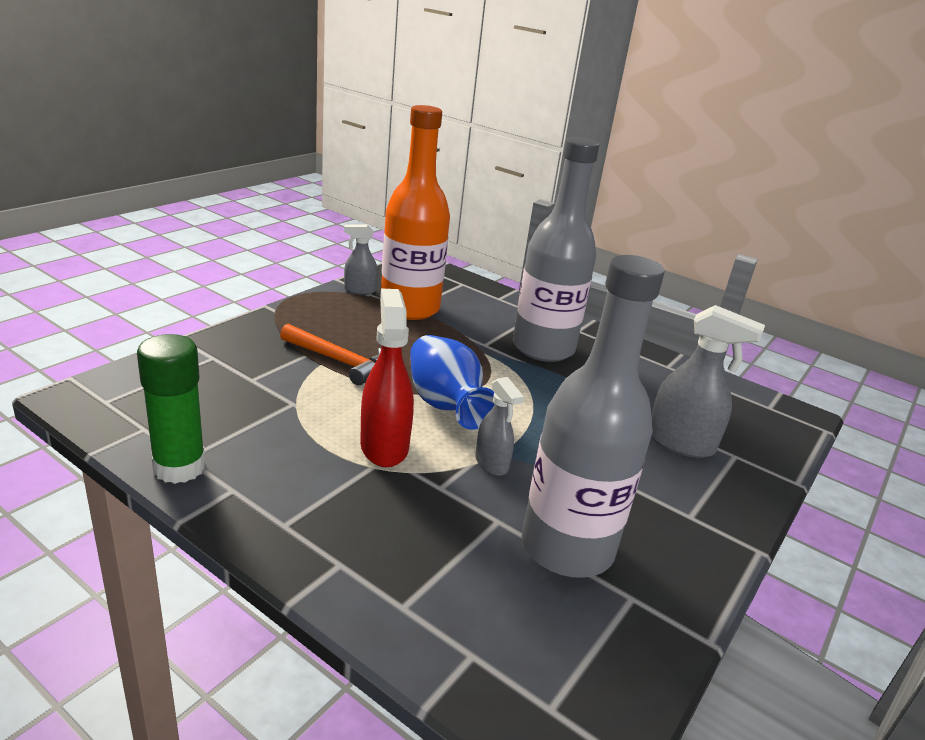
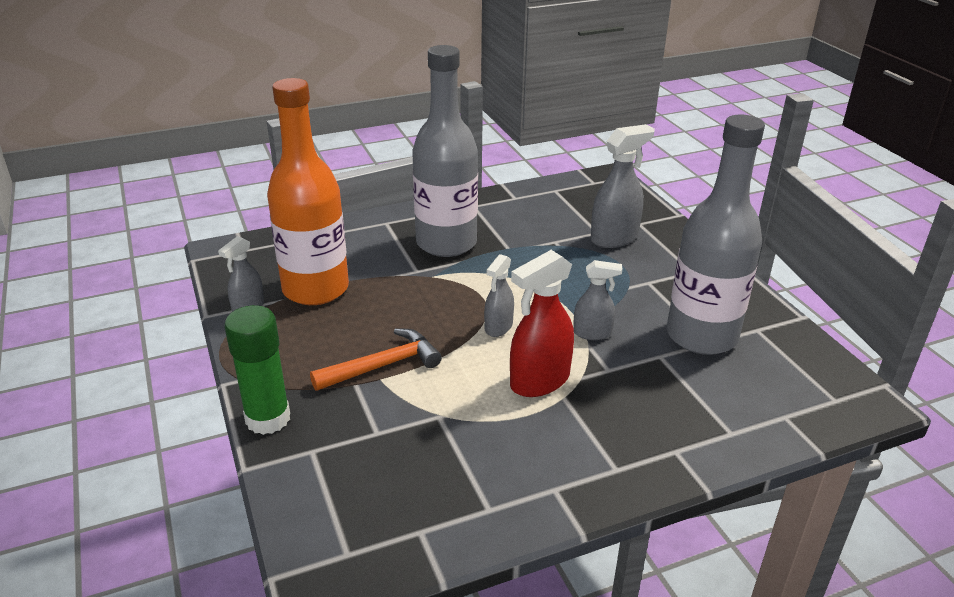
camera: 55 degrees left, 5 degrees up
green glue stick [137,334,206,484] -> green glue stick moved to [225,305,290,435]
red spray bottle [360,289,414,467] -> red spray bottle turned 60 degrees counterclockwise [510,250,574,397]
blue vase [410,335,494,430] -> grey spray bottle [484,254,514,337]

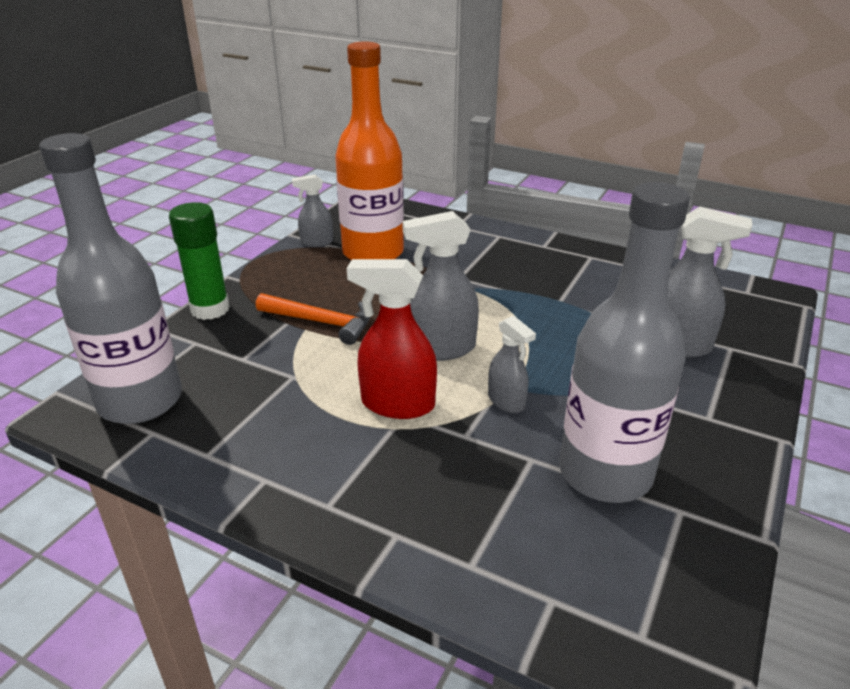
camera: 50 degrees right, 0 degrees up
grey bottle [412,45,478,257] -> grey bottle moved to [39,133,182,424]
grey spray bottle [484,254,514,337] -> grey spray bottle [402,211,479,361], size x1.65

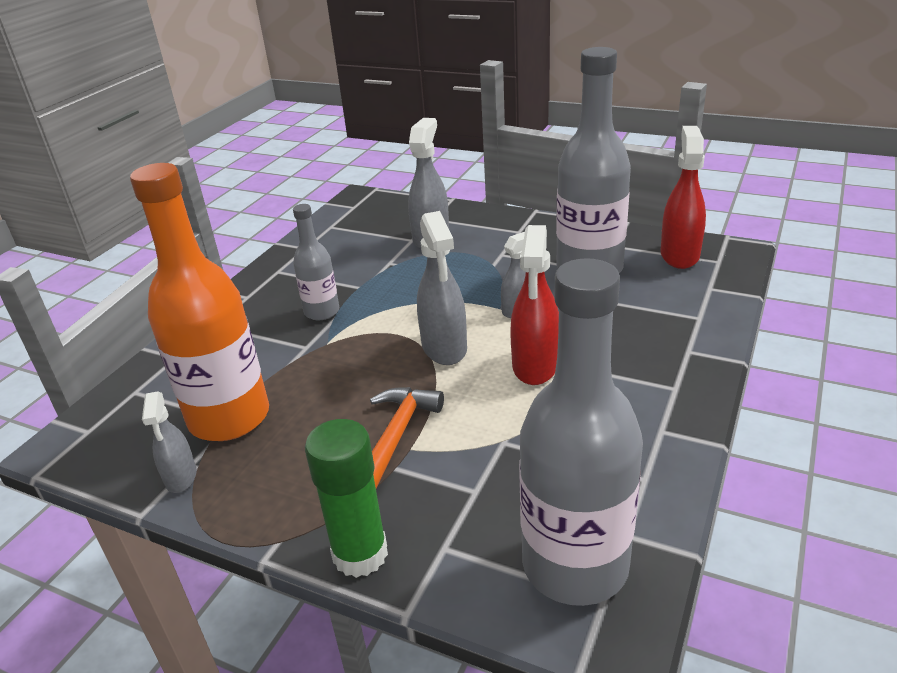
camera: 90 degrees left, 0 degrees up
none -> grey bottle [293,204,339,320]
none -> red spray bottle [660,126,706,269]

